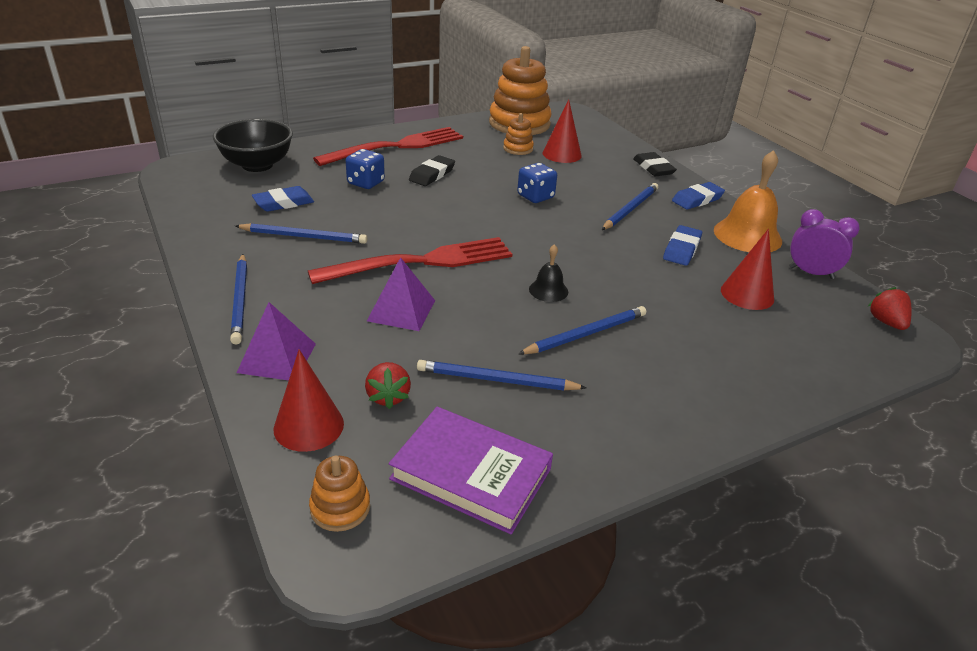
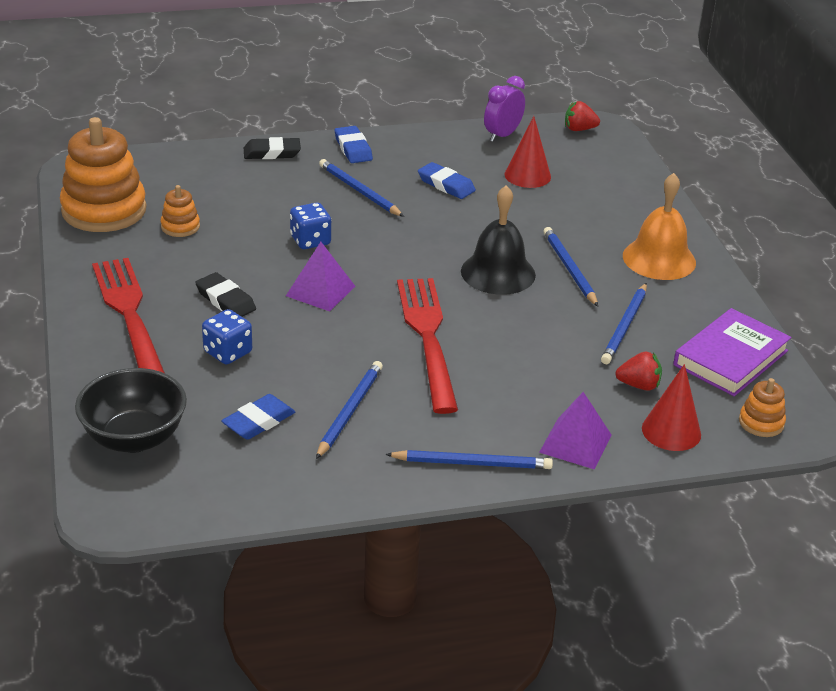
camera: 75 degrees left, 0 degrees up
blue eraser [252,186,314,212] -> blue eraser turned 60 degrees clockwise [221,394,295,440]
purple pyramid [367,257,435,331] -> purple pyramid moved to [286,242,355,311]
black bell [529,244,568,302] -> black bell [461,185,536,295], size x1.95
red cone [543,99,582,163] -> none
orange bell [714,150,782,252] -> orange bell moved to [623,173,696,280]

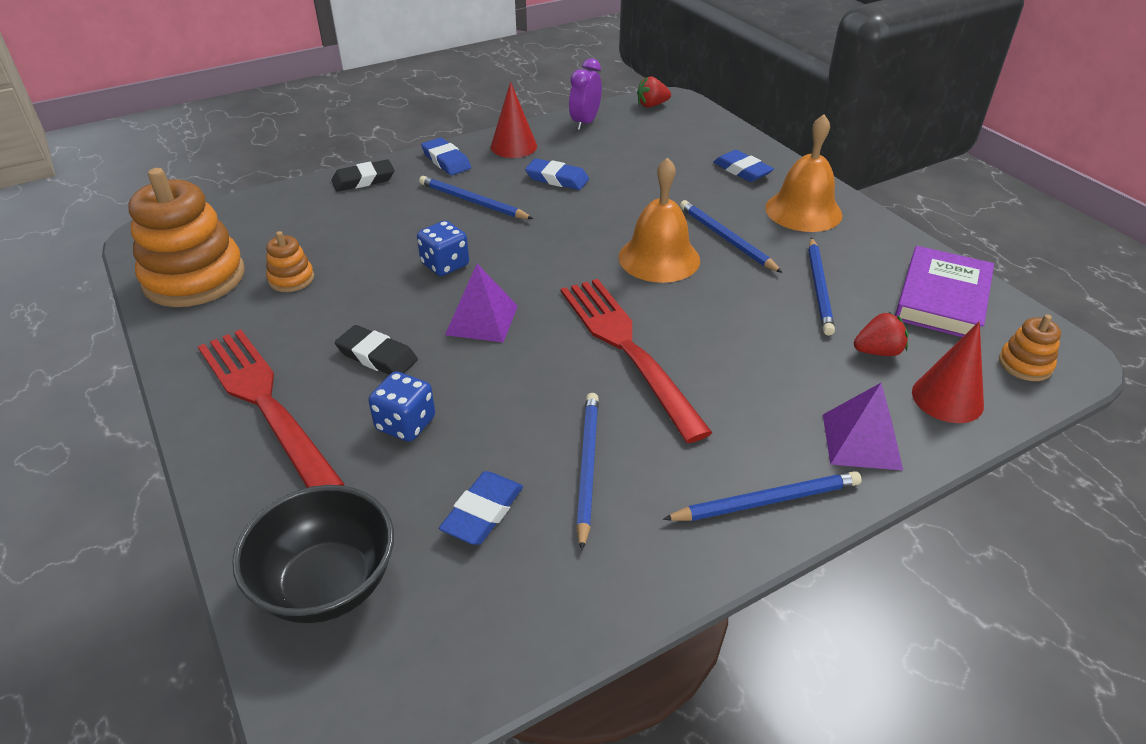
camera: 15 degrees left, 5 degrees up
black bell [461,185,536,295] -> orange bell [618,157,700,283]
red cone [505,116,551,188] -> red cone moved to [491,81,537,158]
none -> blue eraser [713,150,774,182]

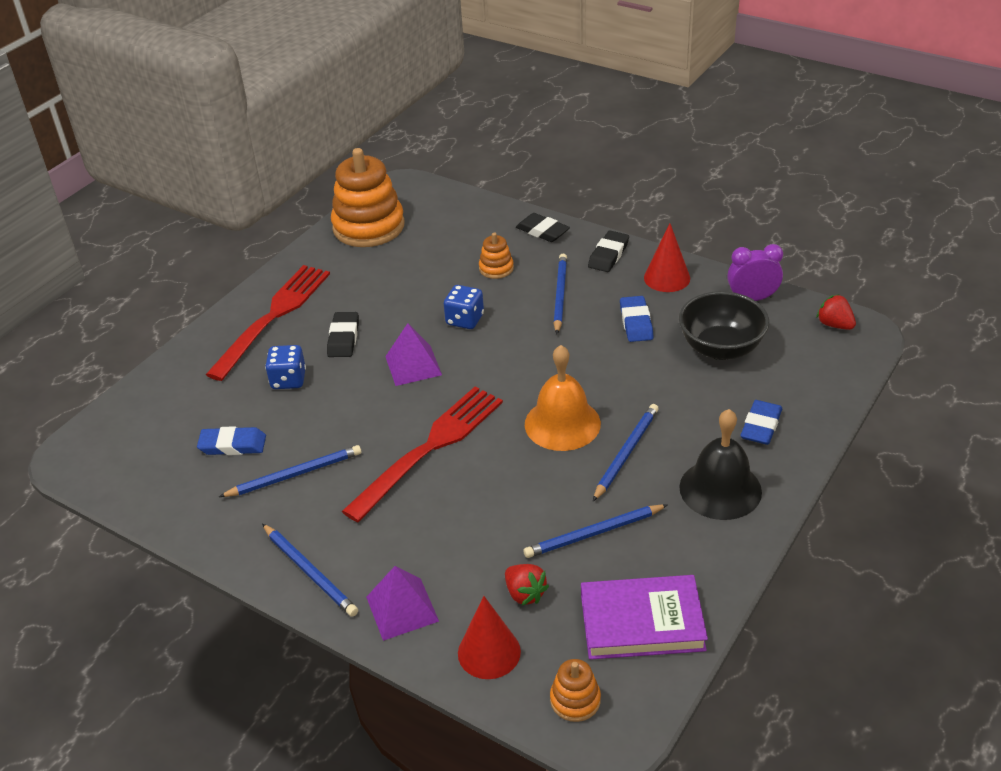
camera: 65 degrees right, 0 degrees up
black bowl [232,485,394,623] -> black bowl moved to [679,291,769,360]
orange stacking toy [266,231,314,292] -> orange stacking toy moved to [479,233,514,279]
blue eraser [421,138,471,175] -> black eraser [588,231,629,272]
orange bell [765,114,842,232] -> black bell [679,409,762,520]

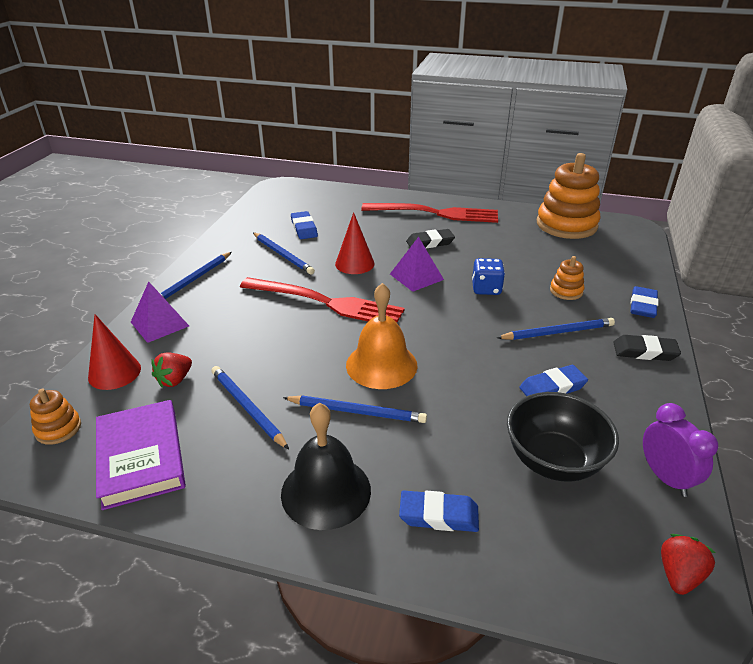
camera: 70 degrees right, 5 degrees down
blue dice [265,345,306,389] -> none
black eraser [516,213,570,242] -> blue eraser [630,286,659,318]
red cone [644,223,690,292] -> red cone moved to [335,212,374,274]

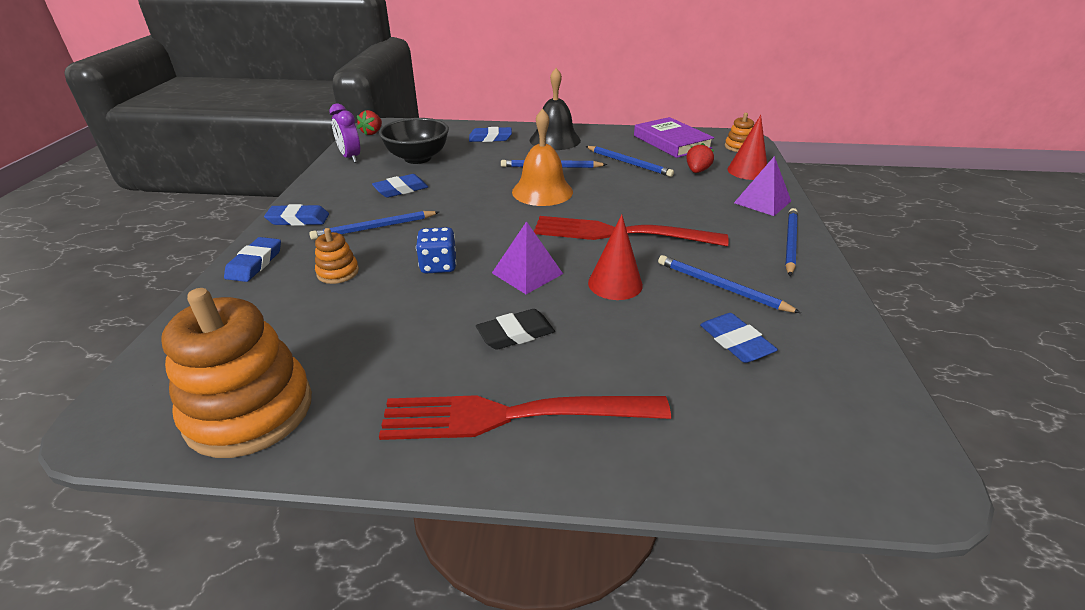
camera: 170 degrees right, 0 degrees up
black eraser [613,335,681,361] -> blue eraser [264,204,329,226]

